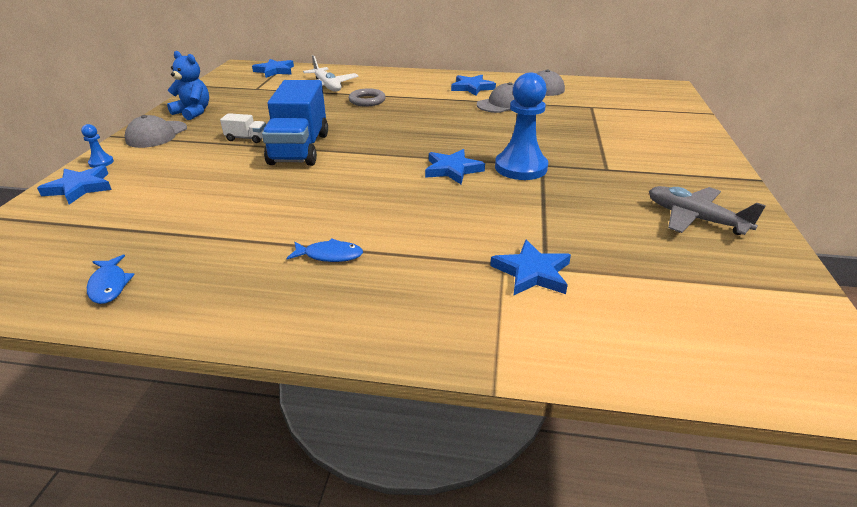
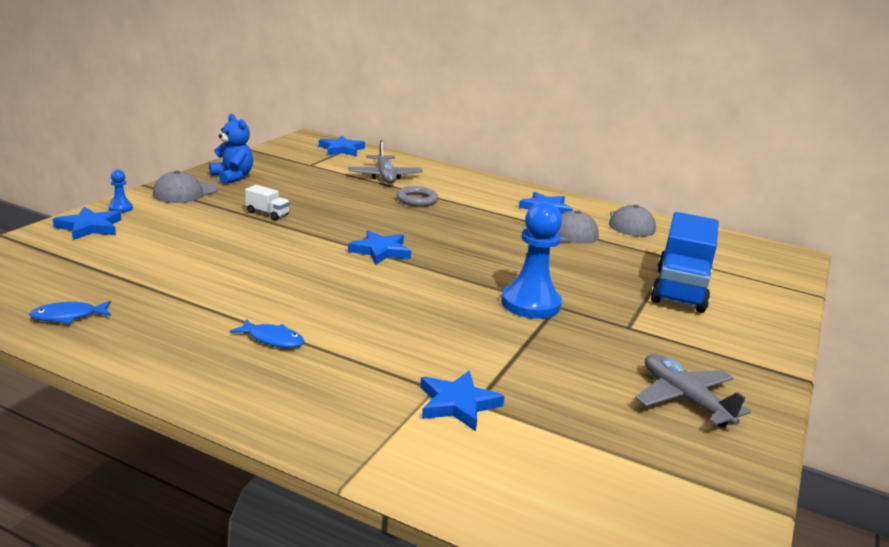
camera: 15 degrees right, 10 degrees down
blue fish [87,255,135,304] -> blue fish turned 75 degrees clockwise [29,301,111,324]
blue truck [262,80,328,166] -> blue truck moved to [651,212,719,313]
white plane [303,55,359,92] -> grey plane [348,140,423,184]
blue star [425,149,485,184] -> blue star moved to [348,230,411,265]

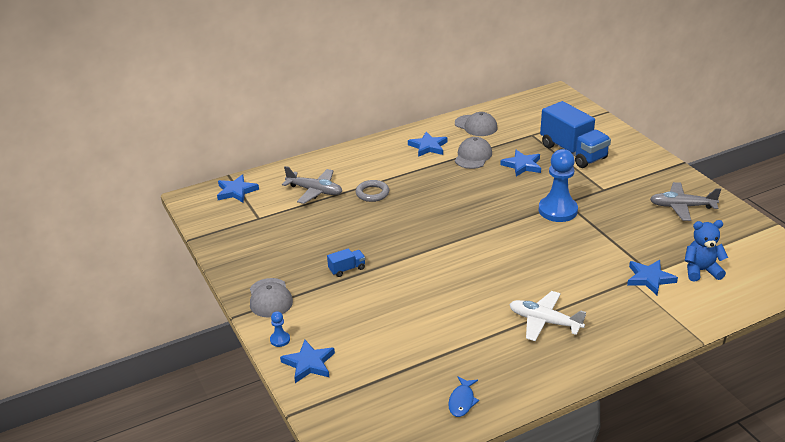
camera: 50 degrees left, 10 degrees up
blue teddy bear [209,114,253,184] -> blue teddy bear moved to [685,220,728,282]
blue fish [230,319,304,348] -> white plane [509,291,586,341]
white truck [245,185,290,220] -> blue truck [327,248,365,277]
blue star [348,230,411,265] -> blue star moved to [500,150,541,177]

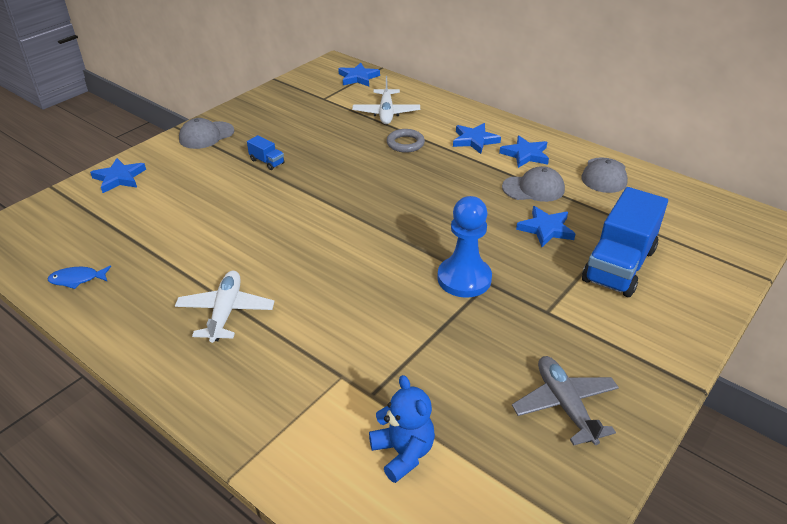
camera: 65 degrees right, 5 degrees up
blue pawn [270,311,290,347] -> none
grey plane [282,166,342,204] -> white plane [352,76,420,124]
blue star [627,260,678,295] -> blue star moved to [453,123,501,154]

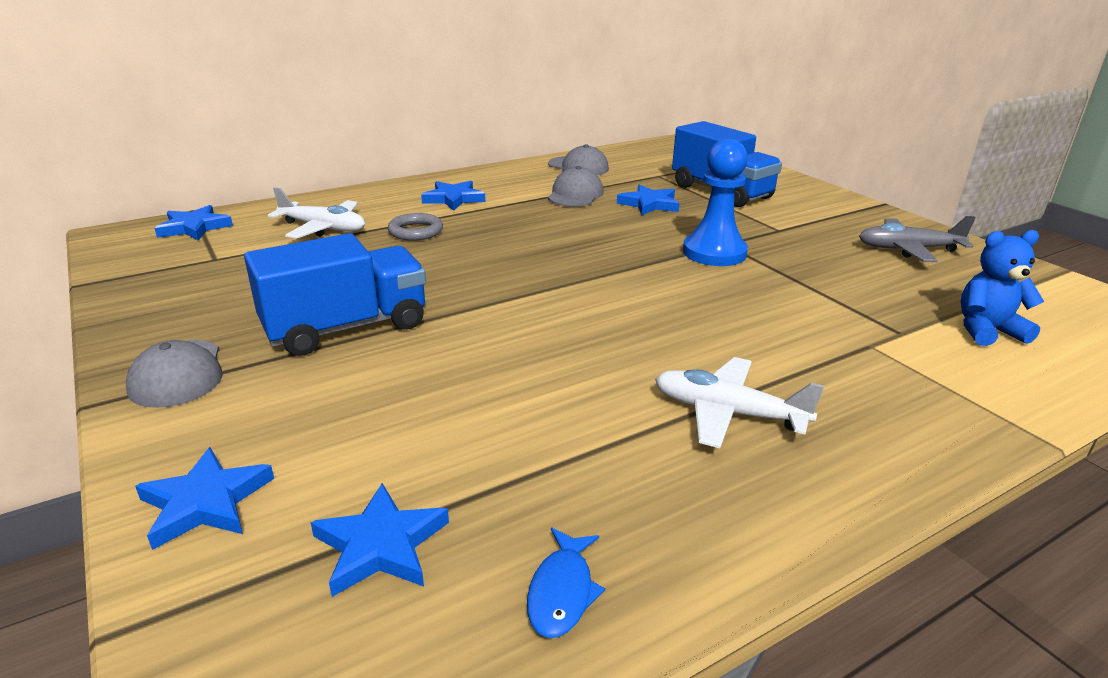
camera: 70 degrees left, 10 degrees down
blue truck [247,135,284,170] -> blue truck [244,233,426,356], size x2.34
blue star [499,135,549,168] -> blue star moved to [311,483,449,597]

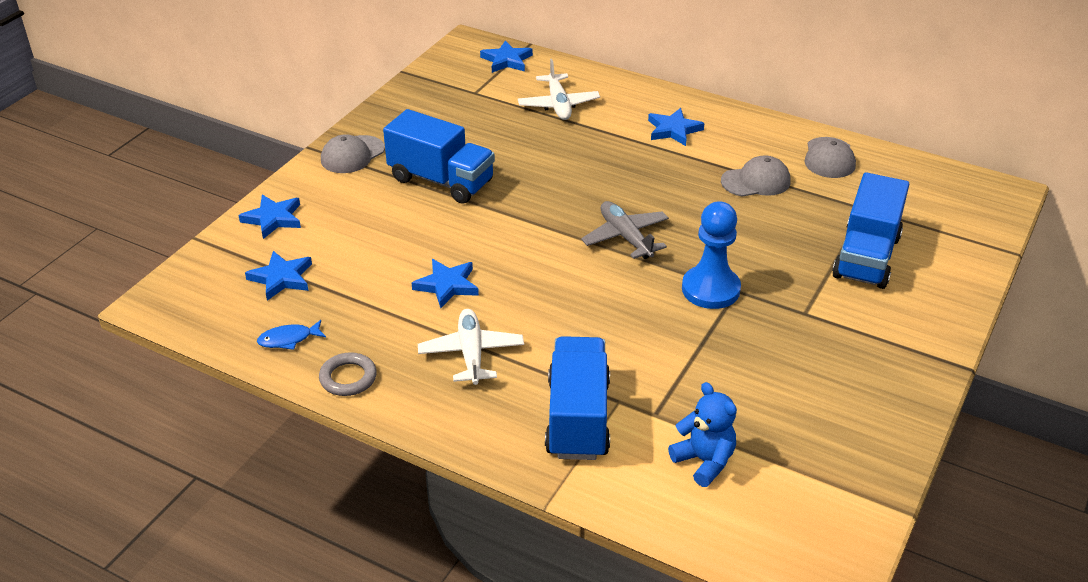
camera: 60 degrees right, 10 degrees up
grey ring [388,213,443,241] -> grey ring moved to [319,352,377,396]
blue star [617,184,680,215] -> blue star moved to [412,259,479,308]
grey plane [859,216,976,262] -> grey plane moved to [581,201,669,259]
none -> blue truck [545,336,610,460]

